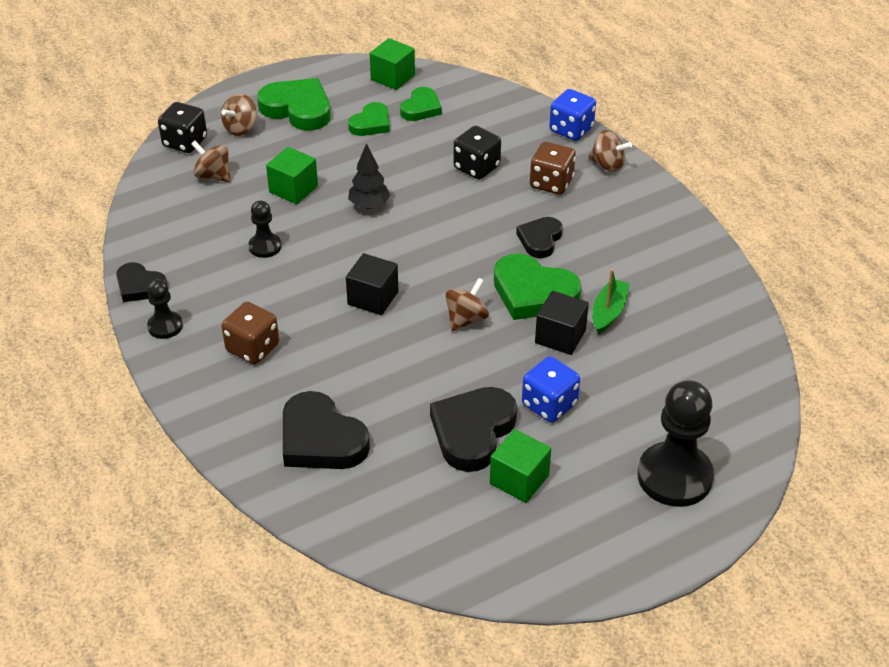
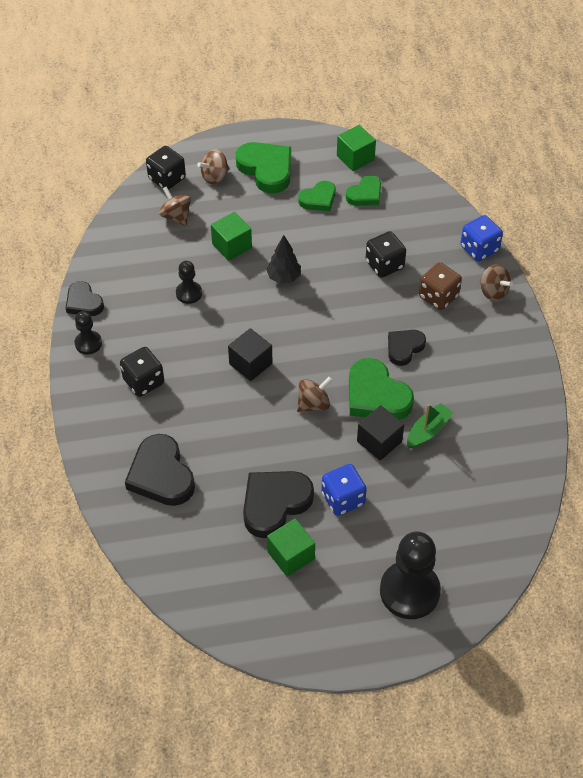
camera: 20 degrees right, 10 degrees up
brown dice [222,302,279,364] -> black dice [120,347,164,397]

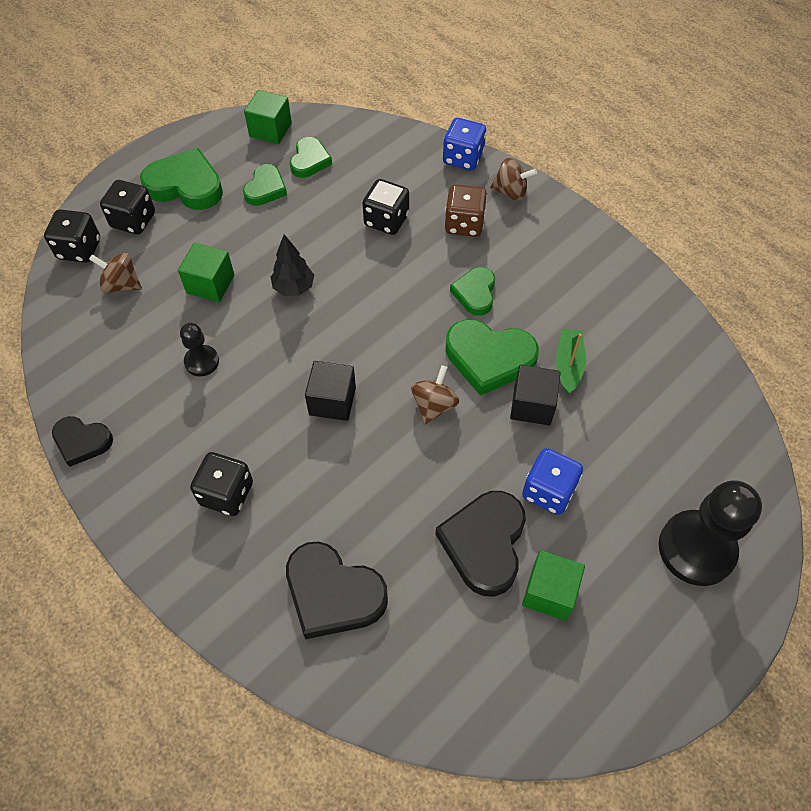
camera: 35 degrees left, 5 degrees up
black pawn [75,311,102,354] -> none
brown spinning top [197,149,230,184] -> black dice [100,180,155,234]
black heart [388,330,426,366] -> green heart [450,267,495,316]

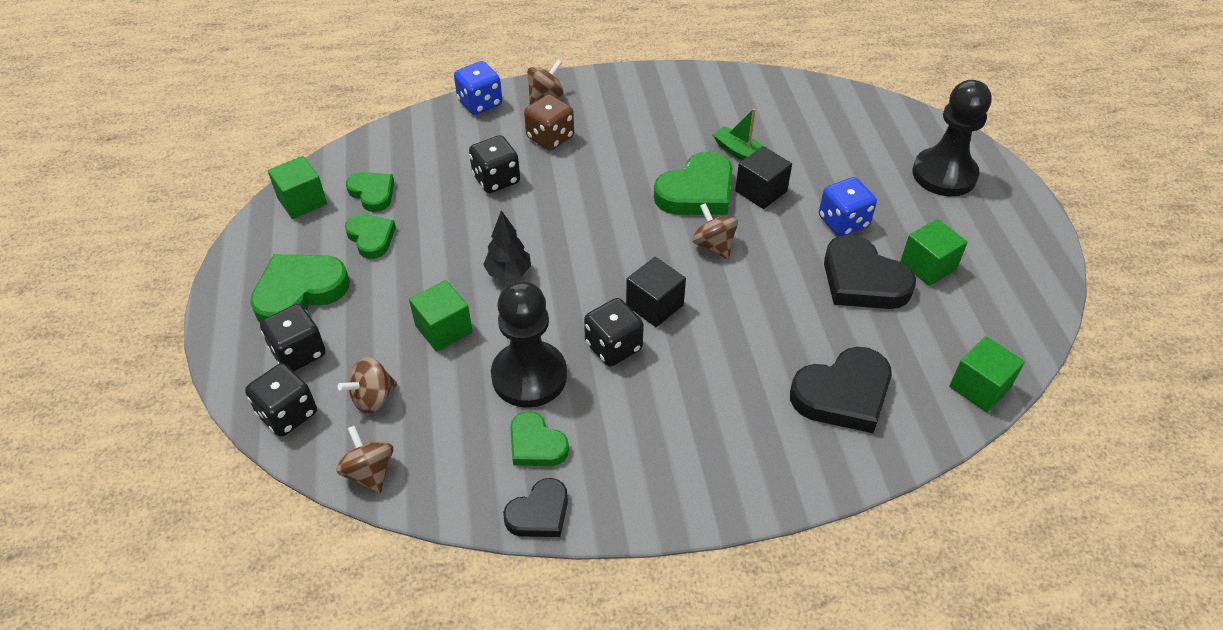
camera: 55 degrees left, 10 degrees down
black pawn [180,323,219,376] -> black pawn [491,281,567,408], size x1.95
black dice [190,452,253,516] -> black dice moved to [584,298,644,367]
green heart [450,267,495,316] -> green heart moved to [510,412,569,466]
none -> brown spinning top [336,425,393,494]
none -> green cube [949,336,1025,412]

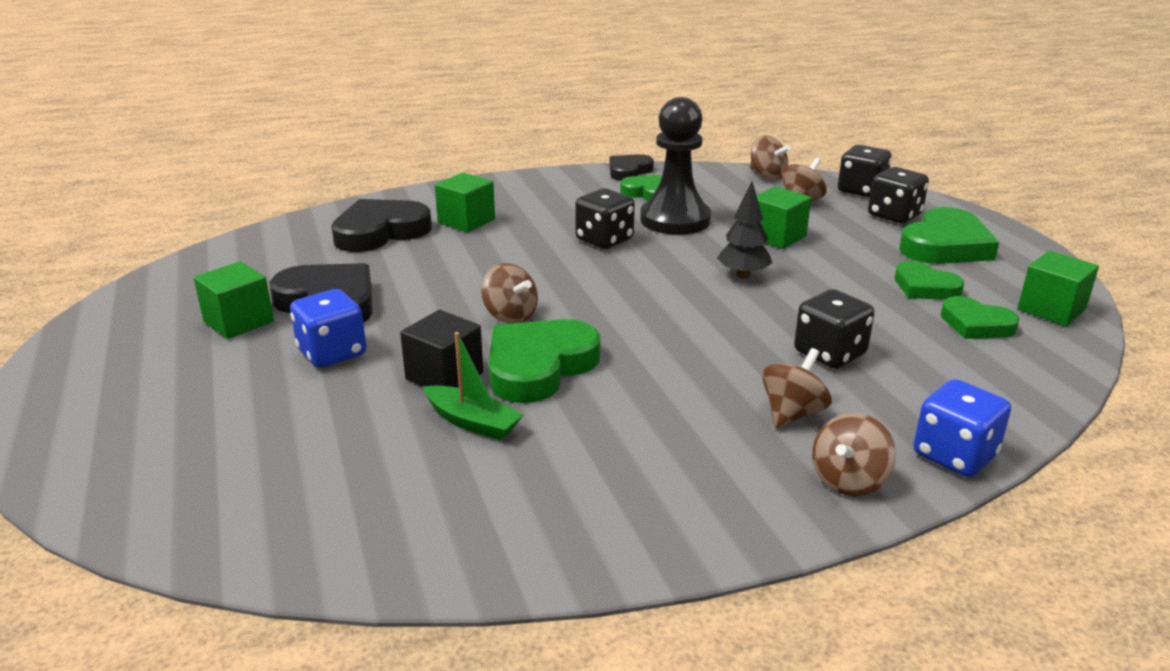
camera: 170 degrees right, 20 degrees down
brown dice [524,94,574,151] -> brown spinning top [762,348,832,428]
black cube [626,257,686,327] -> none
black pawn [913,80,992,196] -> none
green cube [949,336,1025,412] -> green cube moved to [435,173,495,232]

